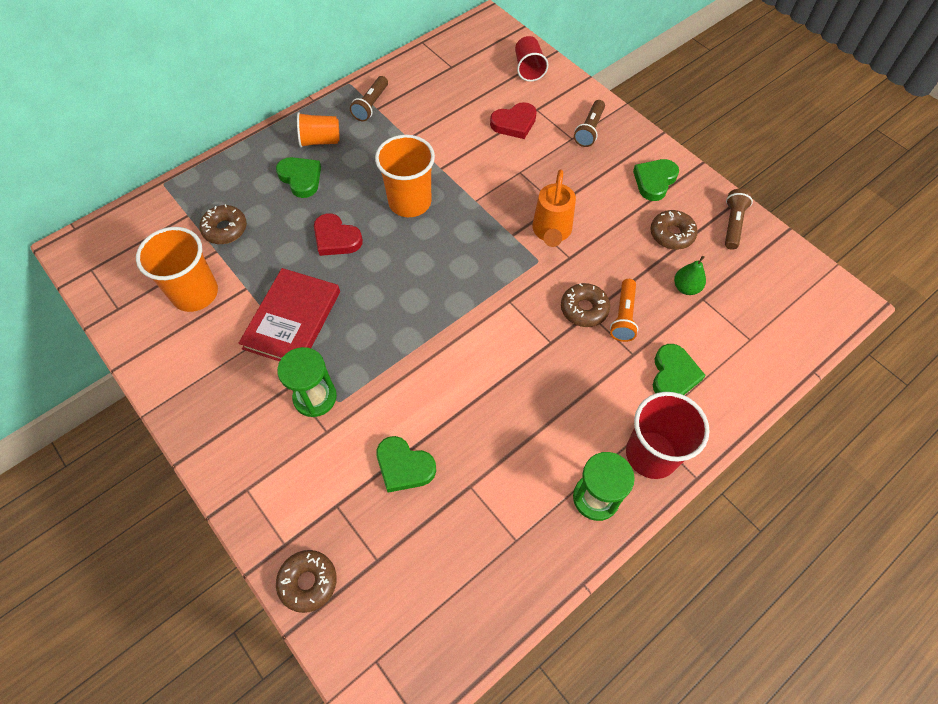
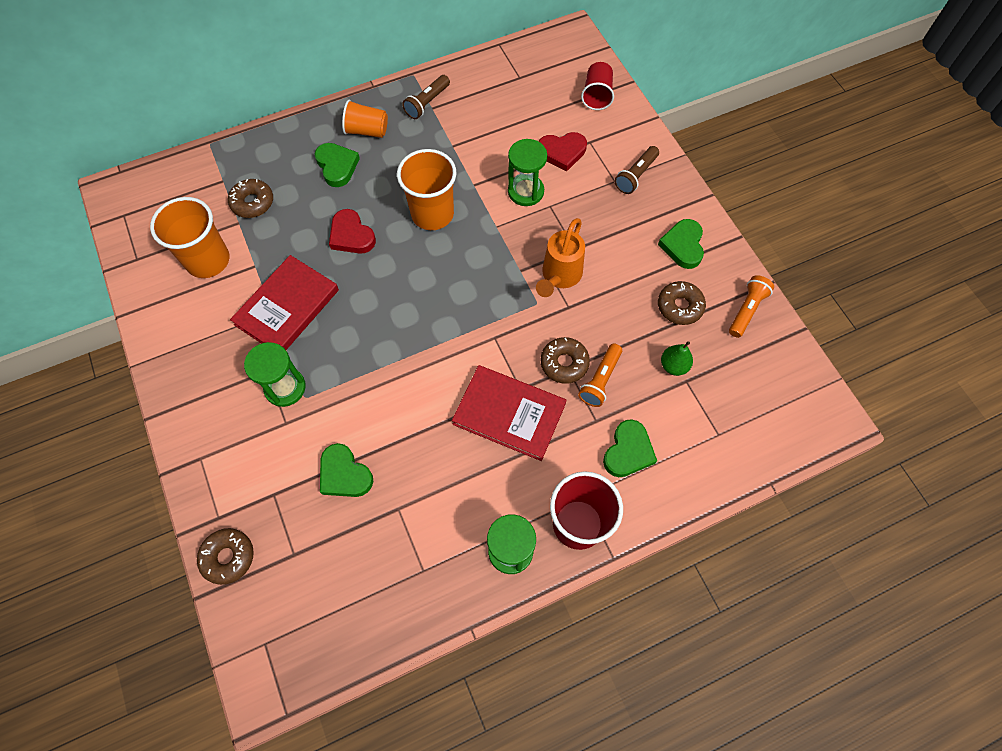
camera: 15 degrees right, 5 degrees up
green heart [633,159,679,201] -> green heart turned 45 degrees counterclockwise [658,219,704,269]
brown flashlight [725,189,753,250] -> orange flashlight [729,275,774,338]
none -> red book [452,365,566,461]
none -> green hourglass [508,139,547,206]

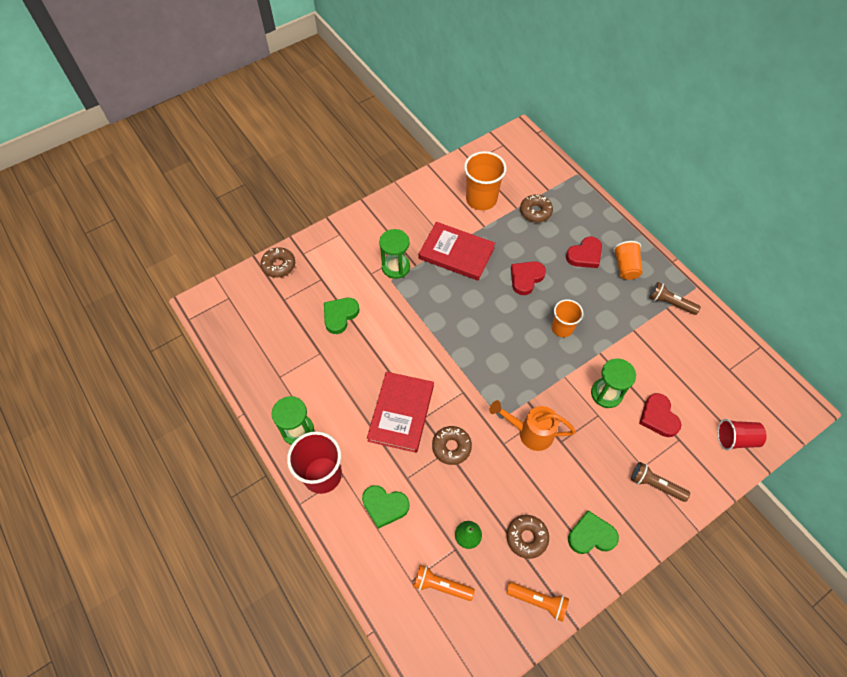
camera: 80 degrees right, 5 degrees down
green heart [315,143,360,187] -> red heart [566,237,602,268]
orange cup [397,149,456,230] -> orange cup [552,299,583,337], size x0.63
orange flashlight [578,343,622,407] -> orange flashlight moved to [413,565,475,601]

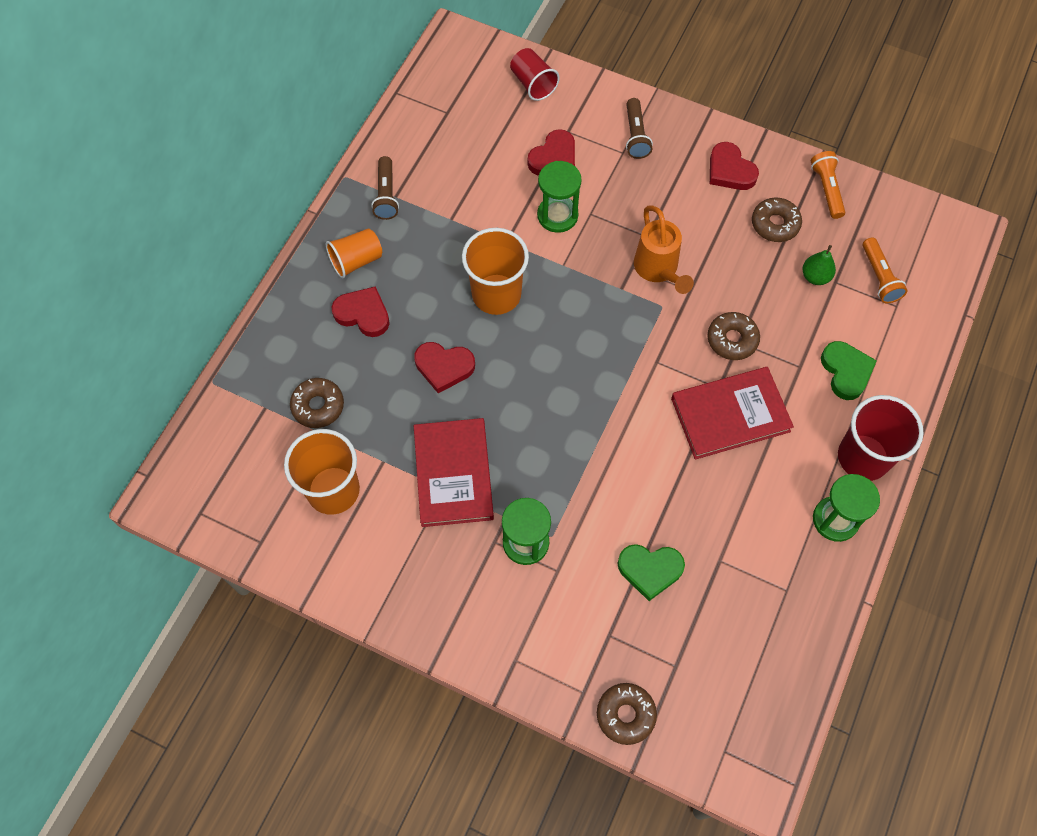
camera: 120 degrees left, 5 degrees up
orange cup [552,299,583,337] -> orange cup [462,228,529,315], size x1.58
green heart [568,510,619,554] -> red heart [710,142,759,190]

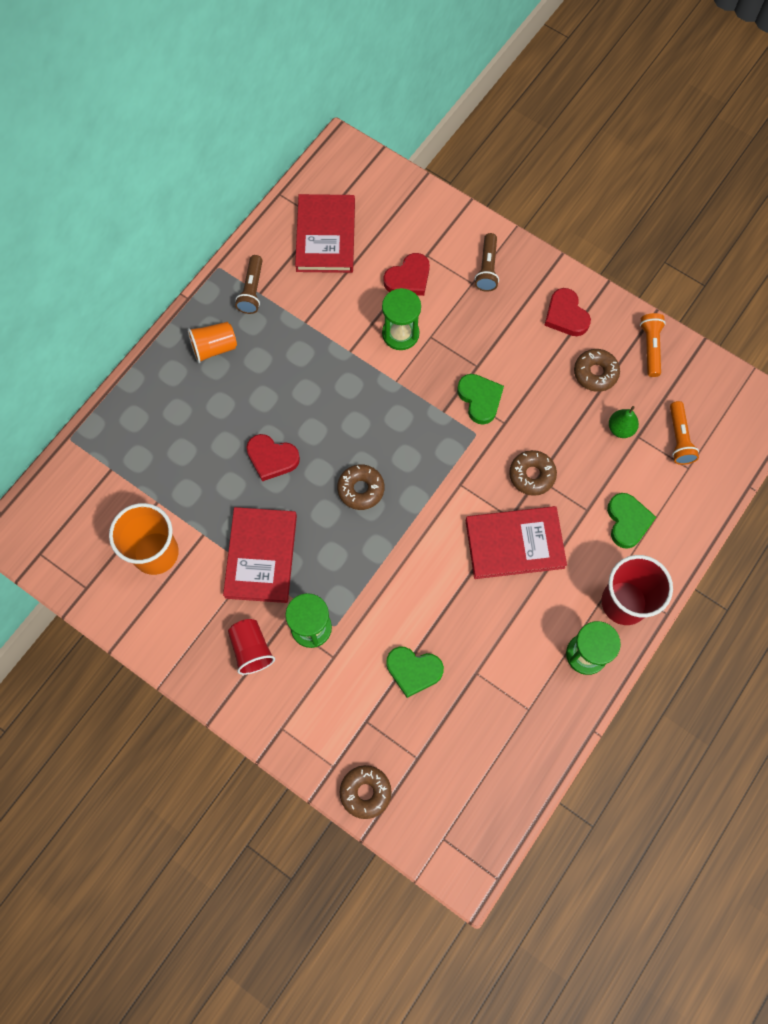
camera: 10 degrees right, 5 degrees up
brown donut [290,378,344,428] -> brown donut moved to [337,465,384,510]
red heart [332,286,390,337] -> none
orange cup [462,228,529,315] -> none
red cup [510,48,560,101] -> red cup moved to [228,619,275,675]
orange watering can [634,205,694,294] -> green heart [457,374,504,425]
none -> red book [295,194,355,273]

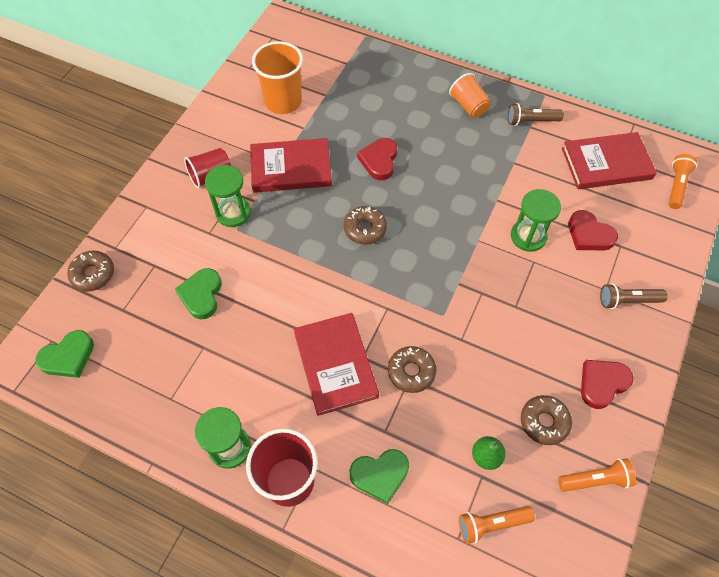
camera: 80 degrees right, 10 degrees down
green heart [457,374,504,425] -> green heart moved to [35,330,94,378]
none -> orange flashlight [669,154,697,209]

